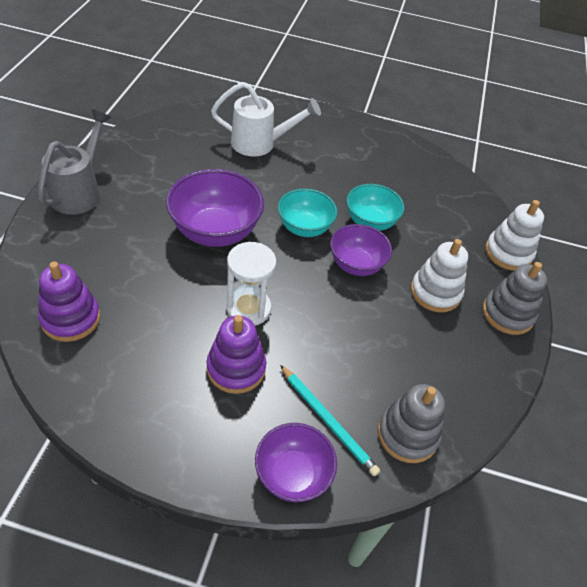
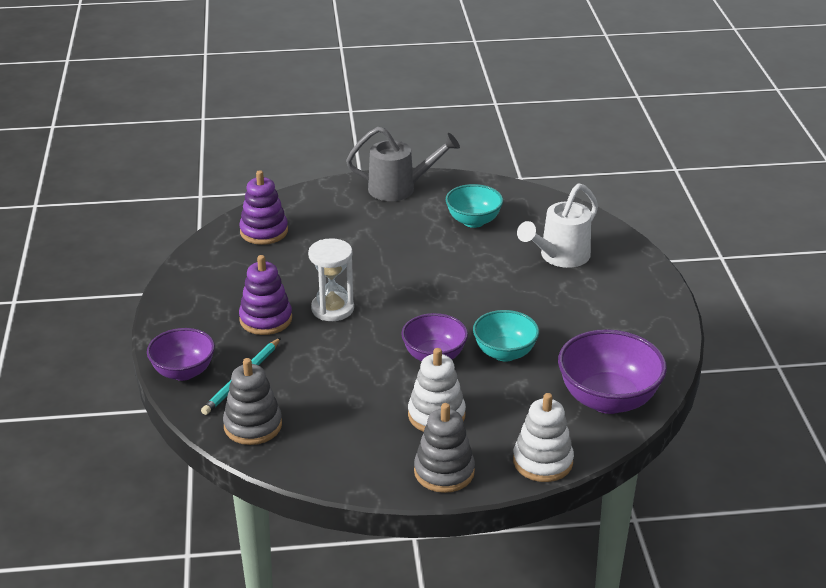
camera: 75 degrees right, 15 degrees down
purple bowl [166,169,264,247] -> purple bowl moved to [558,329,667,414]
white watering can [211,82,321,157] -> white watering can turned 60 degrees clockwise [517,183,598,268]
turquoise bowl [278,189,337,237] -> turquoise bowl moved to [446,184,503,228]

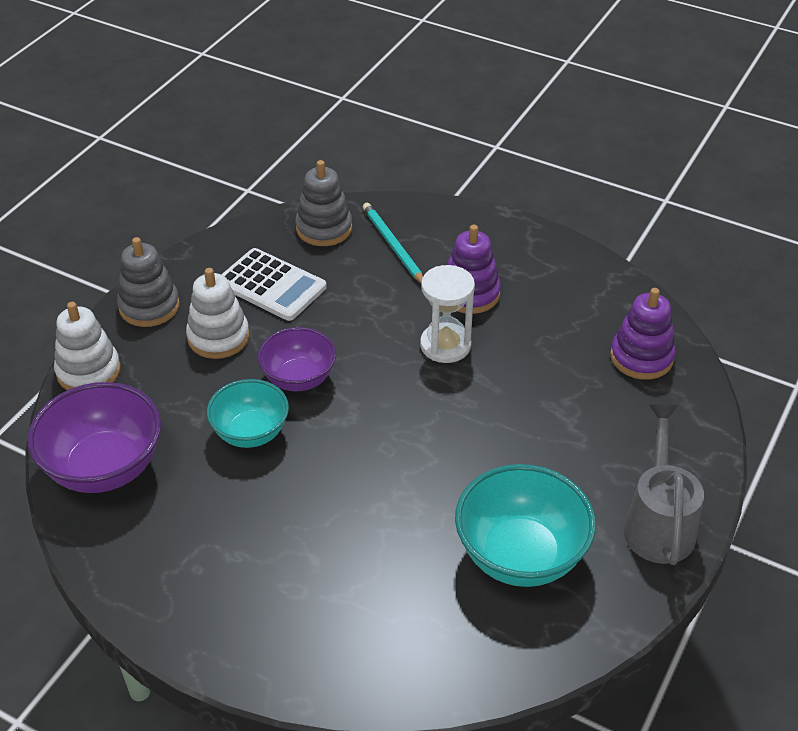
camera: 125 degrees right, 10 degrees up
purple bowl [147,328,215,381] -> none
grey watering can [346,127,460,201] -> grey watering can turned 150 degrees clockwise [624,404,704,565]
turquoise bowl [446,184,503,228] -> turquoise bowl [455,464,596,587], size x1.55
white watering can [517,183,598,268] -> none
none -> white calculator [221,248,327,321]

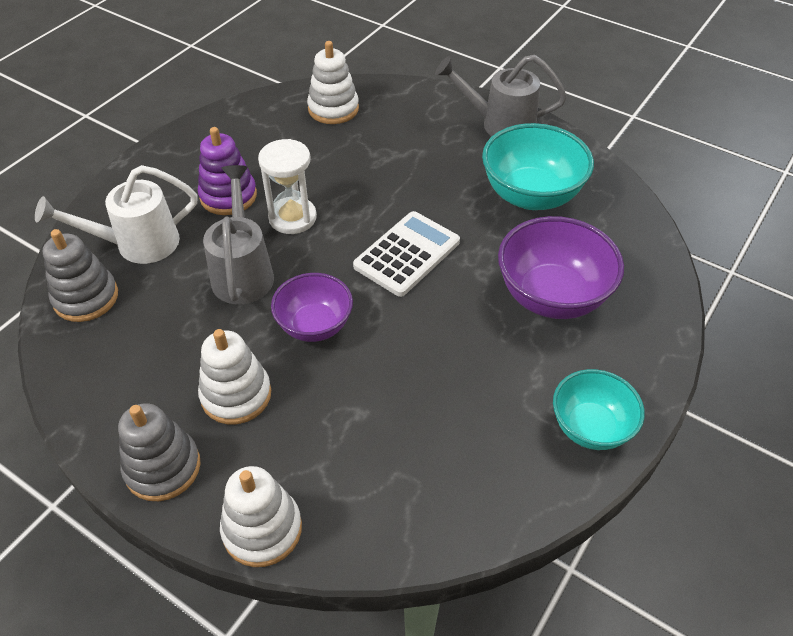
camera: 85 degrees left, 5 degrees up
purple bowl [27,382,161,493] -> purple bowl moved to [498,216,624,319]
turquoise bowl [207,379,289,448] -> turquoise bowl moved to [553,369,645,450]
white calculator [221,248,327,321] -> white calculator moved to [353,211,460,297]
turquoise pencil [363,203,423,283] -> white watering can [35,165,198,264]
purple stacking toy [610,288,676,380] -> white stacking toy [307,41,359,124]
none -> grey watering can [203,165,274,304]

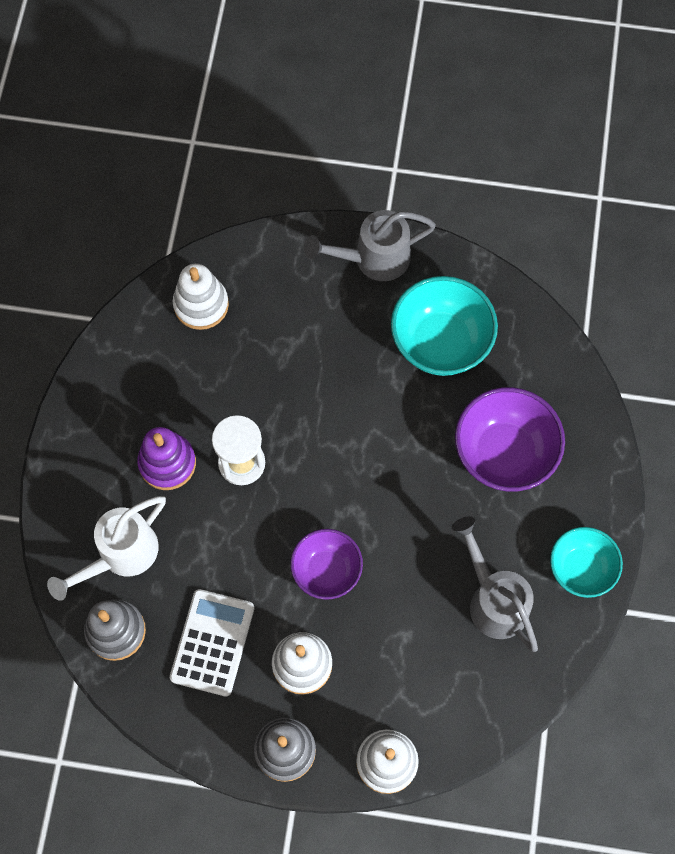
camera: 25 degrees left, 20 degrees up
grey watering can [203,165,274,304] -> grey watering can moved to [452,516,538,652]
white calculator [353,211,460,297] -> white calculator moved to [170,589,254,697]

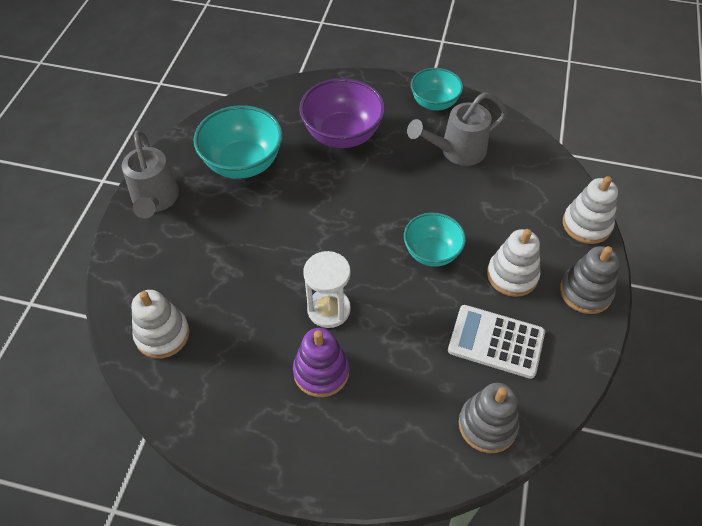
camera: 85 degrees left, 15 degrees down
white watering can [47,496,166,601] -> none
purple bowl [290,529,363,600] -> turquoise bowl [404,213,466,267]

